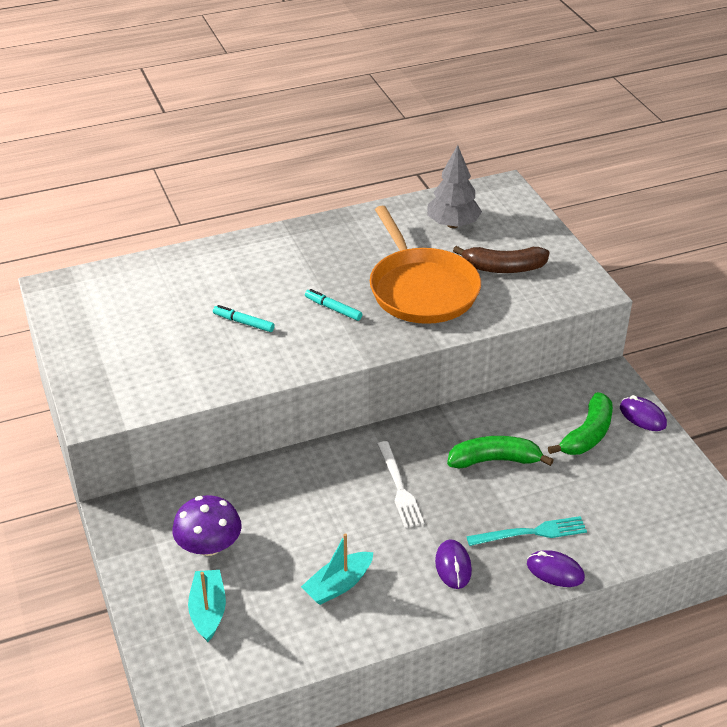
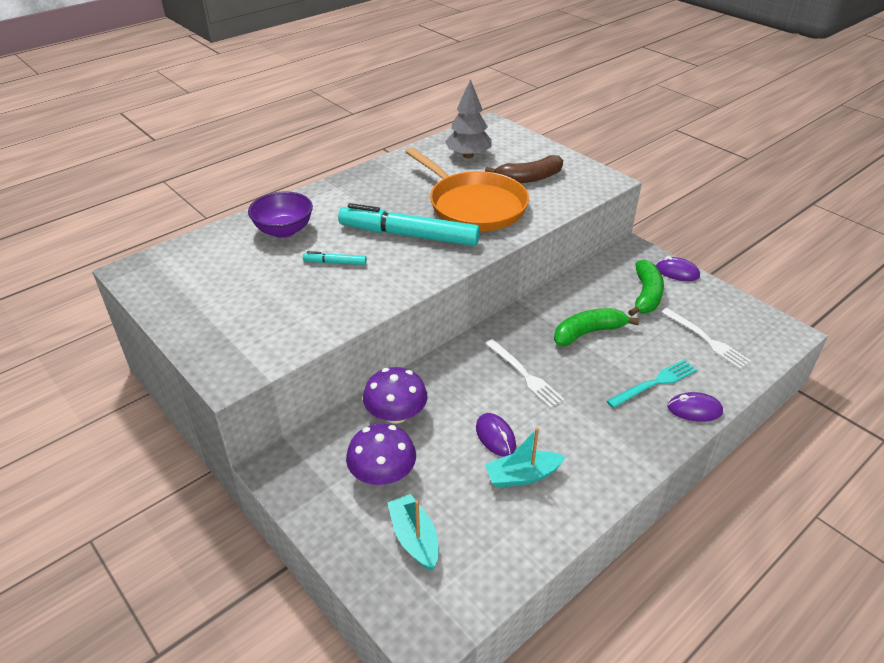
camera: 20 degrees left, 0 degrees up
turquoise boat [301,533,373,605] -> turquoise boat turned 45 degrees clockwise [485,428,566,488]
turquoise marker [305,289,362,321] -> turquoise marker [338,203,480,246], size x2.36
purple mouse [435,539,472,589] -> purple mouse moved to [476,413,516,457]
none -> purple bowl [248,191,313,238]
none -> purple mushroom [363,367,428,424]
none -> white fork [661,308,751,369]

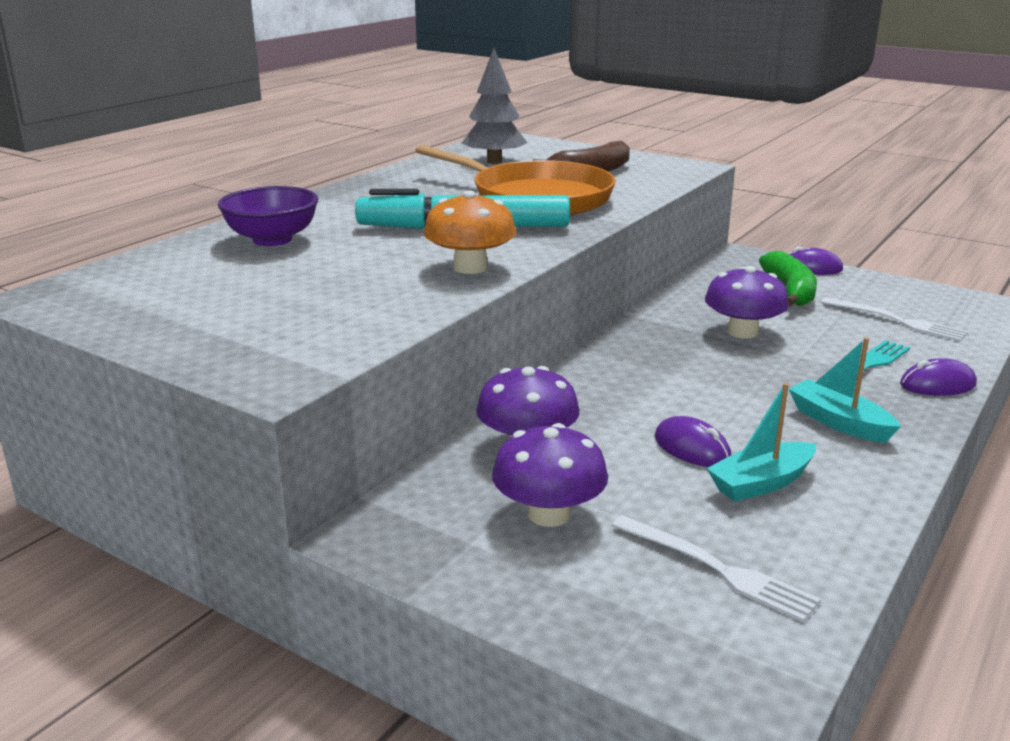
camera: 15 degrees left, 15 degrees down
turquoise marker [303,251,367,265] -> none
turquoise boat [387,494,439,571] -> turquoise boat moved to [789,337,901,443]
white fork [485,339,564,408] -> white fork moved to [611,515,821,622]
green banana [554,308,640,346] -> purple mushroom [705,266,789,339]
none -> orange mushroom [424,190,516,274]

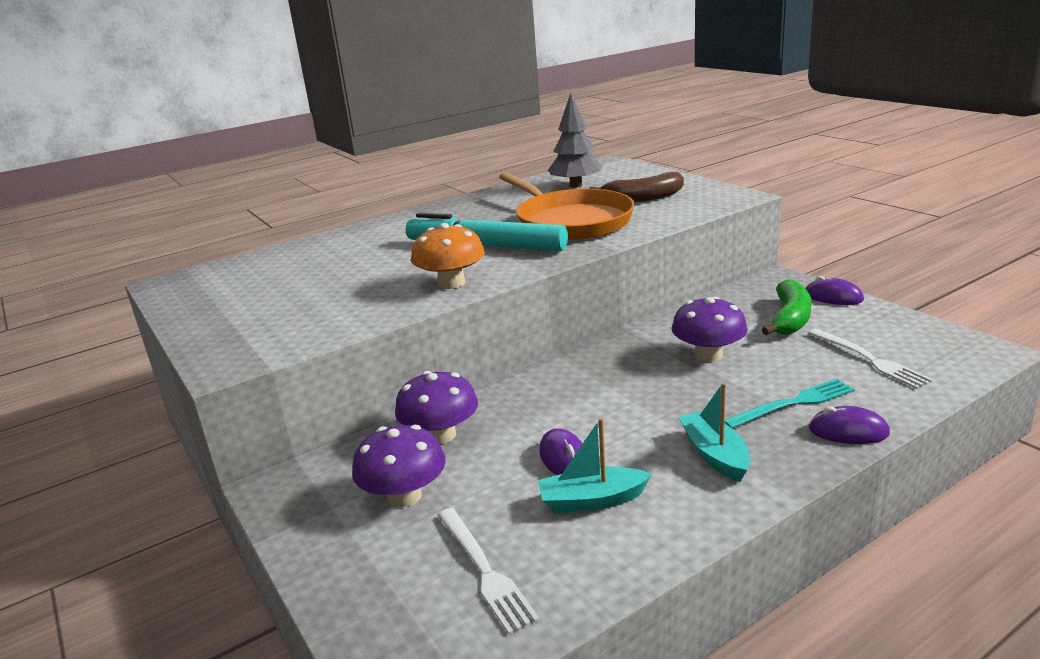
camera: 25 degrees right, 0 degrees up
purple bowl [218,186,318,246] -> none

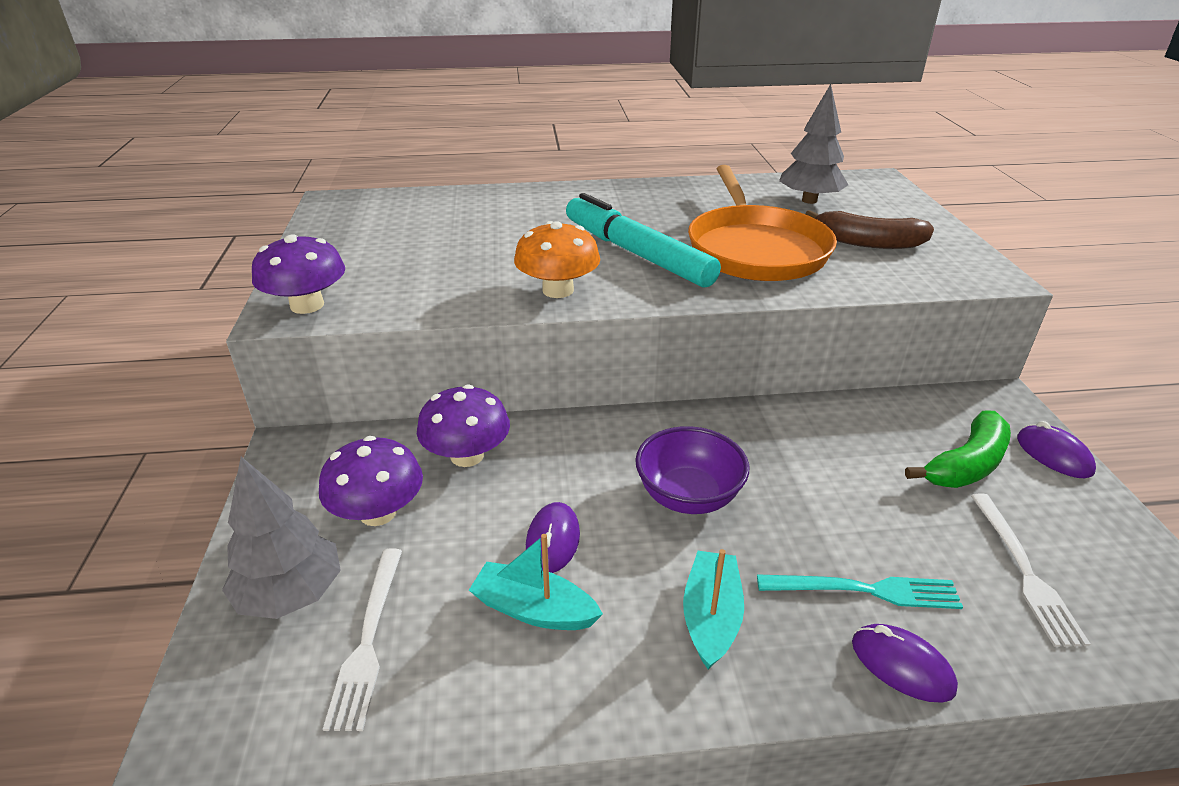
camera: 25 degrees right, 10 degrees up
purple mushroom [671,296,748,362] -> purple mushroom moved to [252,234,345,314]
none -> grey tree [222,457,341,619]
none -> purple bowl [635,426,749,514]

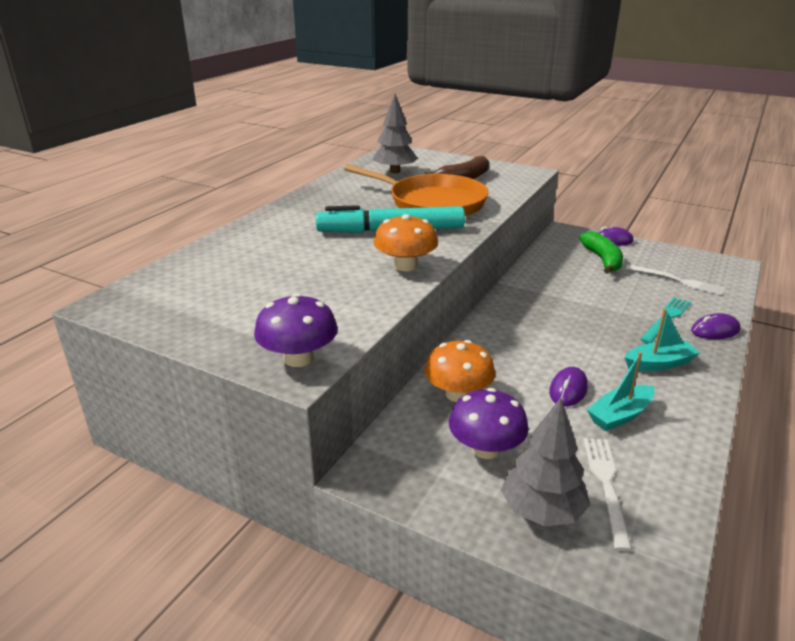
camera: 55 degrees left, 5 degrees down
white fork [323,548,402,731] -> white fork turned 120 degrees counterclockwise [584,438,632,551]
purple mushroom [417,384,510,467] -> orange mushroom [425,340,495,402]
purple mouse [526,502,580,573] -> purple mouse turned 75 degrees clockwise [549,367,588,407]
purple bowl [635,426,749,514] -> none
turquoise boat [683,549,744,669] -> turquoise boat turned 120 degrees clockwise [625,309,700,371]

